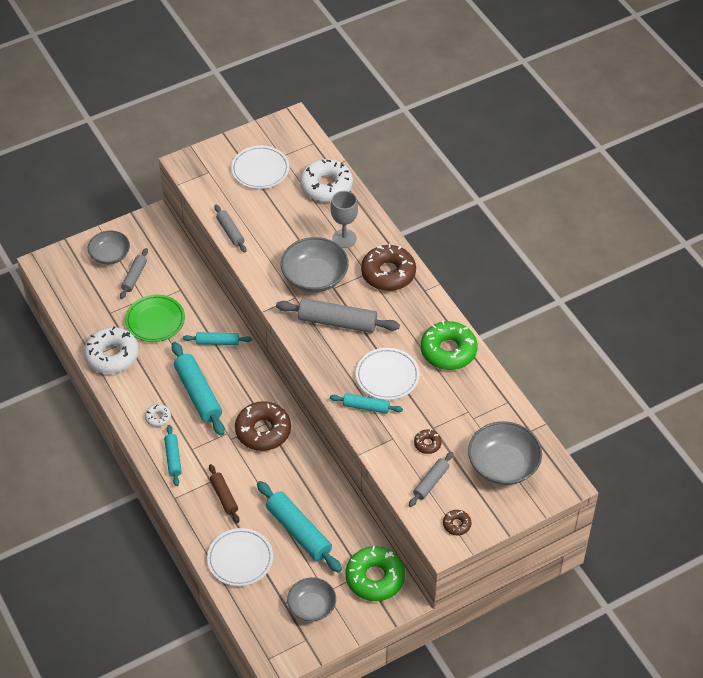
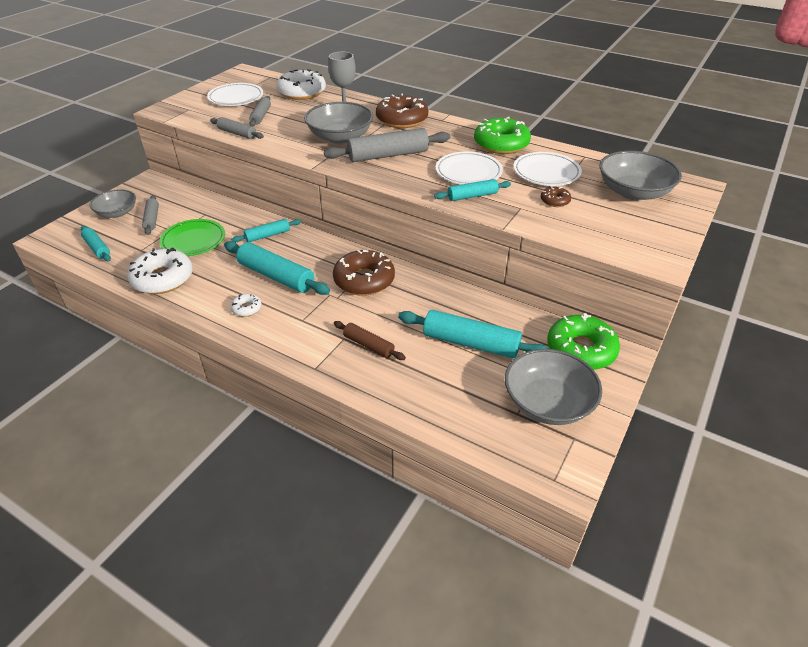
camera: 30 degrees left, 10 degrees down
turquoise rolling pin [164,425,182,486] -> turquoise rolling pin moved to [81,226,111,261]
white plate [207,528,273,586] -> white plate moved to [514,152,582,186]
grey bowl [287,578,336,621] -> grey bowl [505,349,602,425], size x1.52
grey rolling pin [409,452,454,507] -> grey rolling pin moved to [249,96,271,127]
brown donut [443,510,471,535] -> none

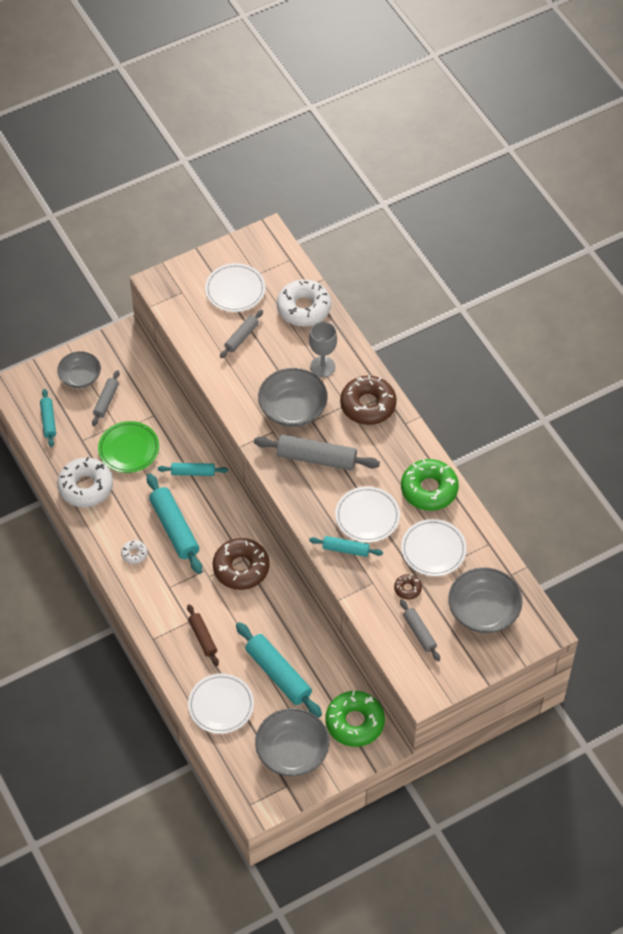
camera: 30 degrees right, 15 degrees up
grey rolling pin [210,117,264,139] -> grey rolling pin moved to [400,599,440,661]
none -> white plate [188,674,254,734]

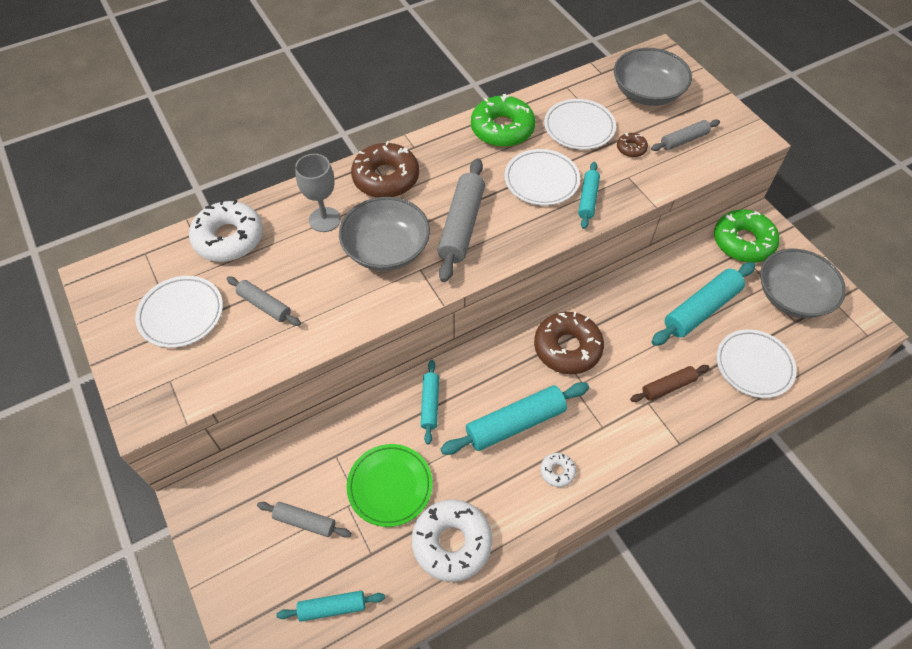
camera: 90 degrees left, 0 degrees up
grey bowl [57,351,101,388] -> none

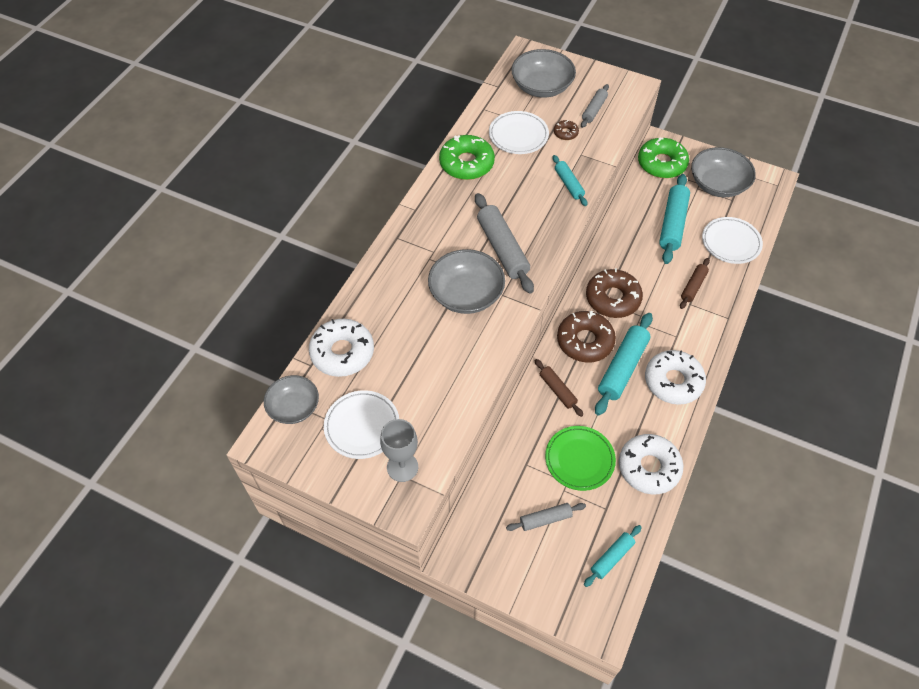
camera: 35 degrees left, 0 degrees up
grey rolling pin [227,277,301,326] -> none
grey goblet [295,154,341,232] -> grey goblet moved to [380,419,418,482]
brown donut [351,141,419,198] -> brown donut moved to [557,311,616,363]
turquoise rolling pin [421,360,439,445] -> brown rolling pin [535,359,583,417]
white plate [505,149,580,205] -> none
white donut [540,453,576,487] -> white donut [645,350,706,405], size x2.14
none -> grey bowl [264,375,319,424]

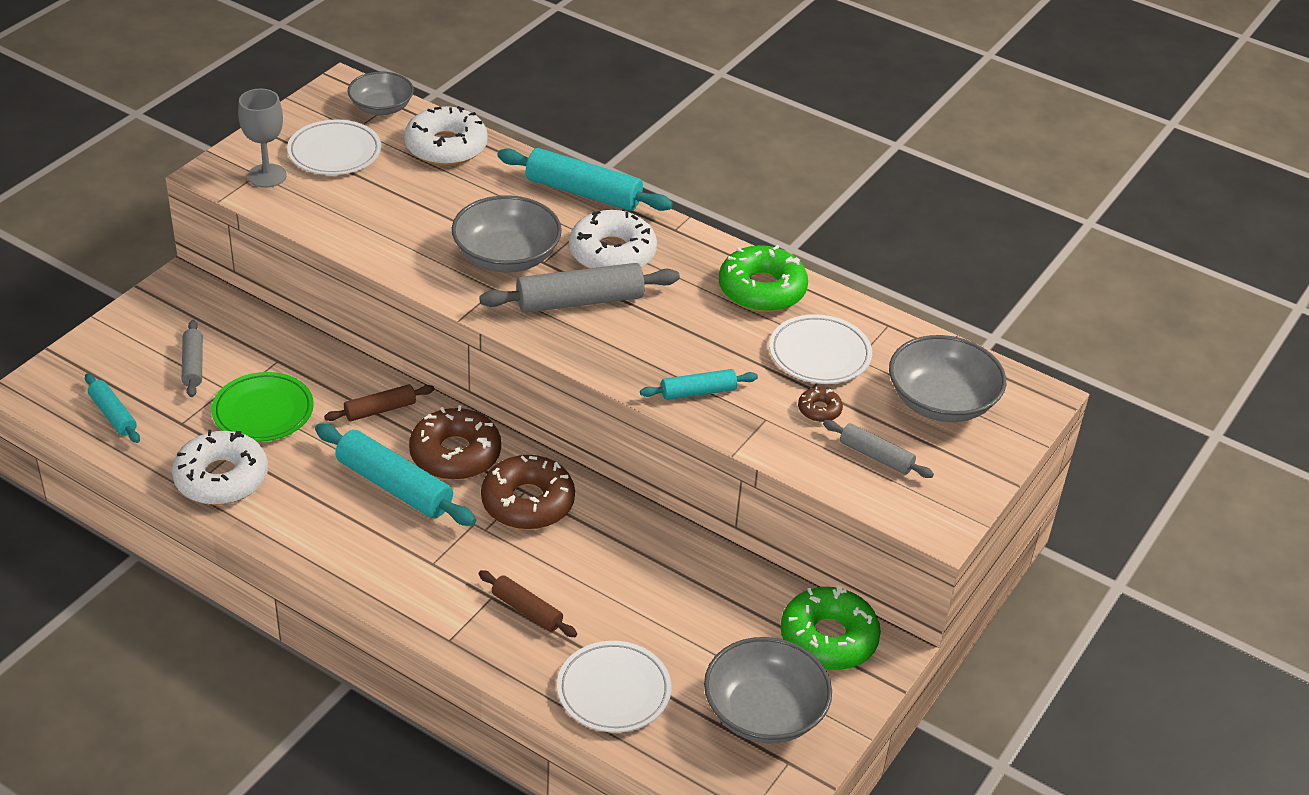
camera: 95 degrees right, 15 degrees down
white donut [645,350,706,405] -> white donut moved to [569,210,657,269]
turquoise rolling pin [659,174,690,264] -> turquoise rolling pin moved to [497,148,673,211]

